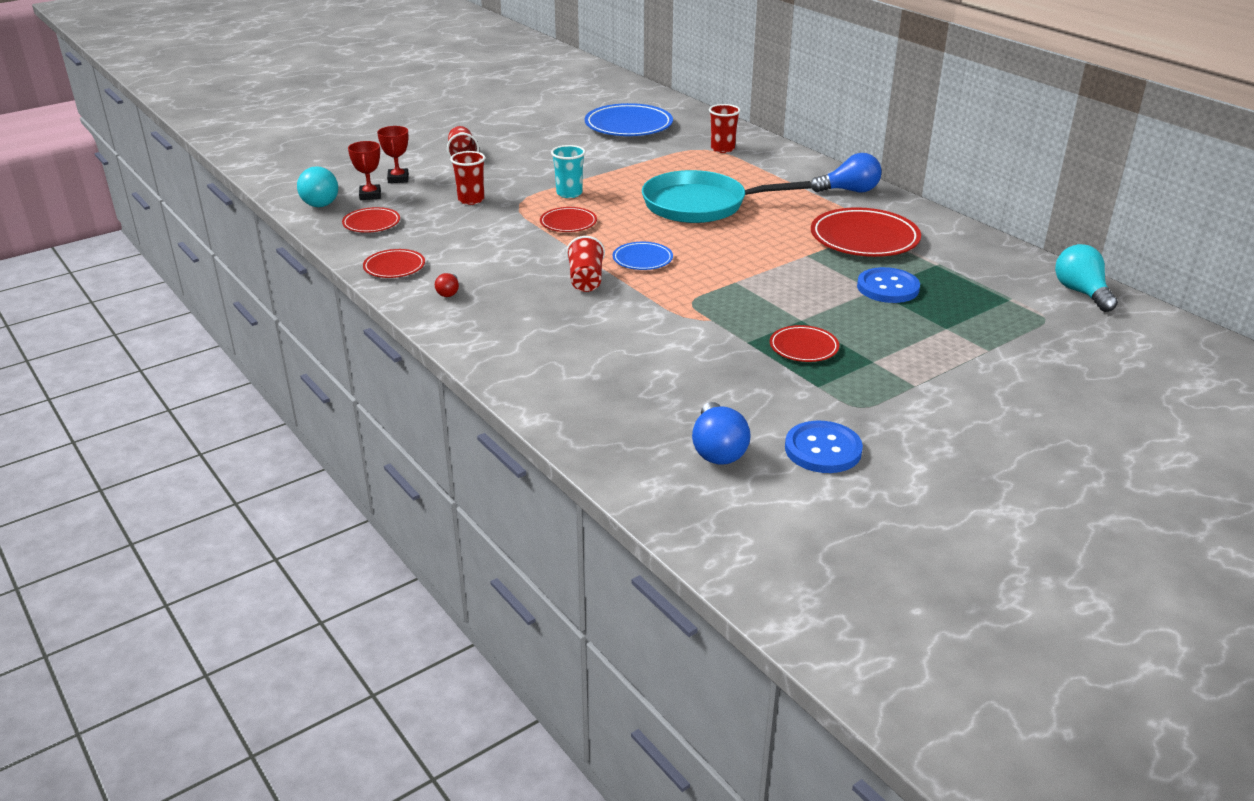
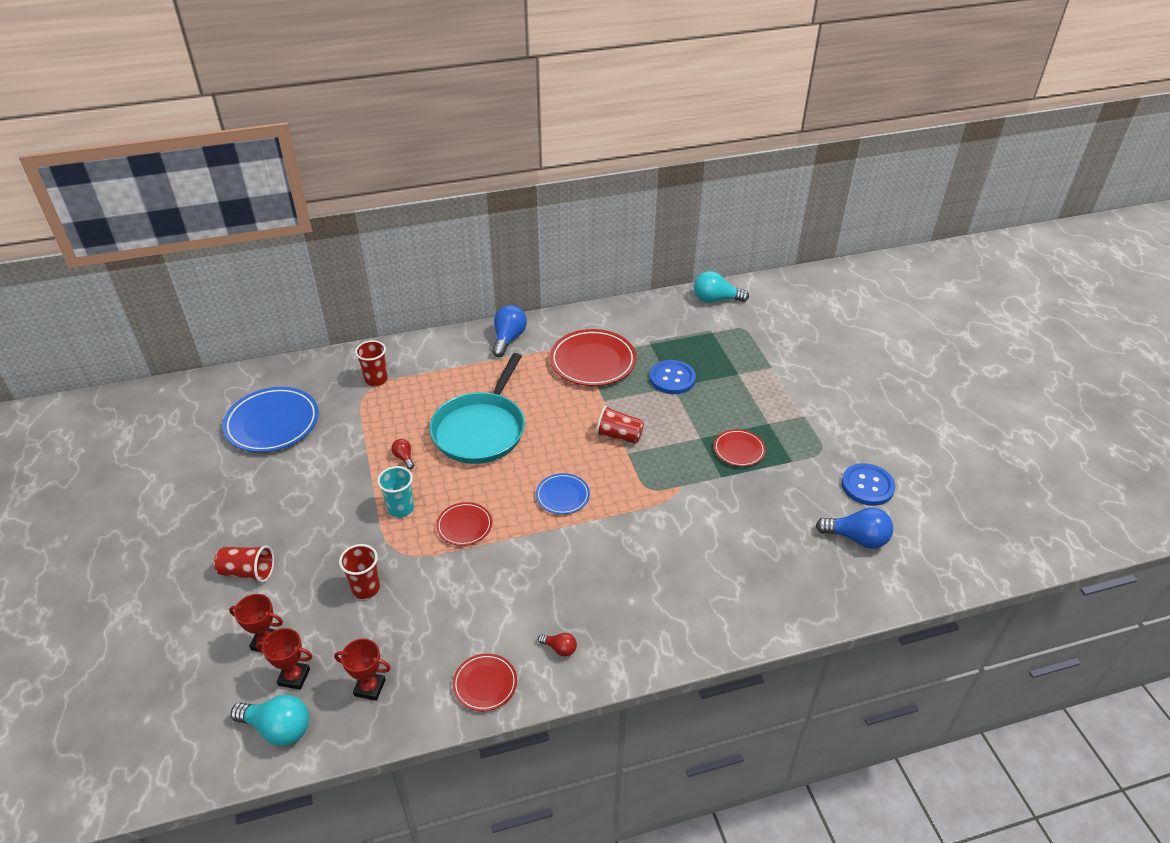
camera: 70 degrees left, 10 degrees up
red plate [342,207,400,233] -> red trophy [334,638,391,701]
red cup [566,236,605,292] -> red cup moved to [596,405,644,444]
none -> red light bulb [391,439,414,469]

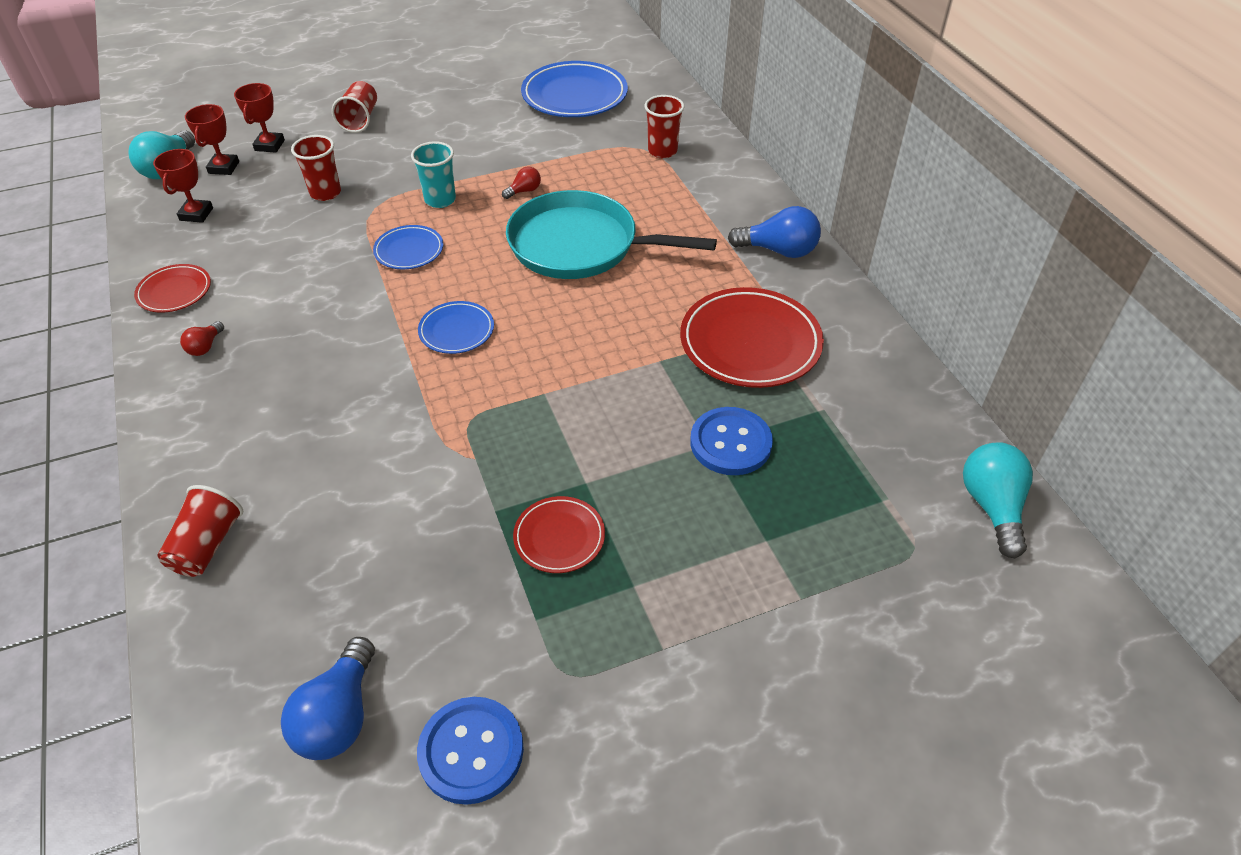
camera: 85 degrees right, 5 degrees up
red plate [436,502,492,546] -> blue plate [373,225,443,269]
red cup [596,405,644,444] -> red cup moved to [158,485,243,577]

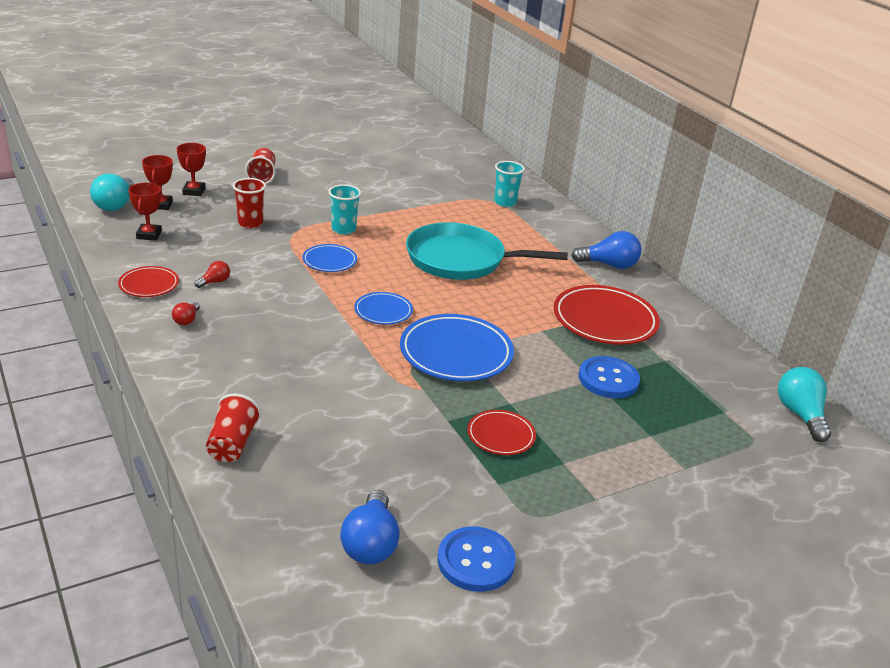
camera: 10 degrees left, 15 degrees down
red light bulb [502,167,541,199] -> red light bulb moved to [195,261,230,288]
blue plate [521,61,628,117] -> blue plate moved to [400,314,514,381]
red cup [644,95,684,158] -> turquoise cup [494,161,525,207]

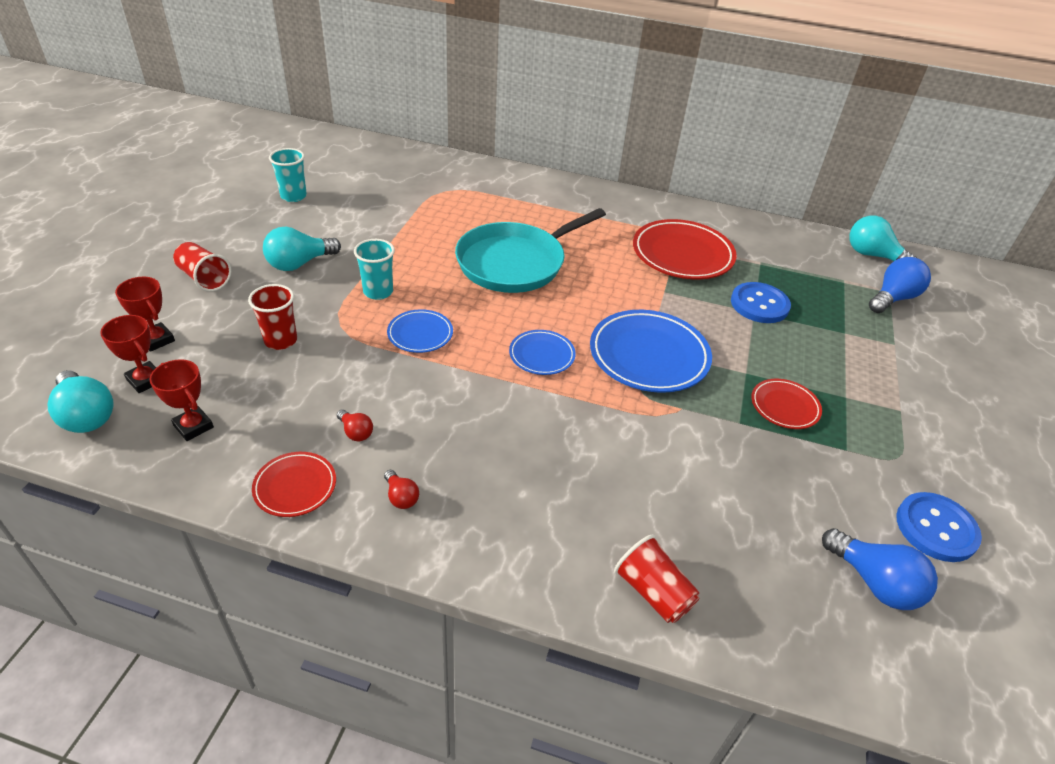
camera: 45 degrees left, 10 degrees up
red light bulb [195,261,230,288] -> red light bulb turned 135 degrees clockwise [337,409,373,441]
turquoise cup [494,161,525,207] -> turquoise cup moved to [269,148,307,202]
blue light bulb [571,231,641,269] -> blue light bulb moved to [869,257,931,313]
none -> turquoise light bulb [263,227,341,271]

